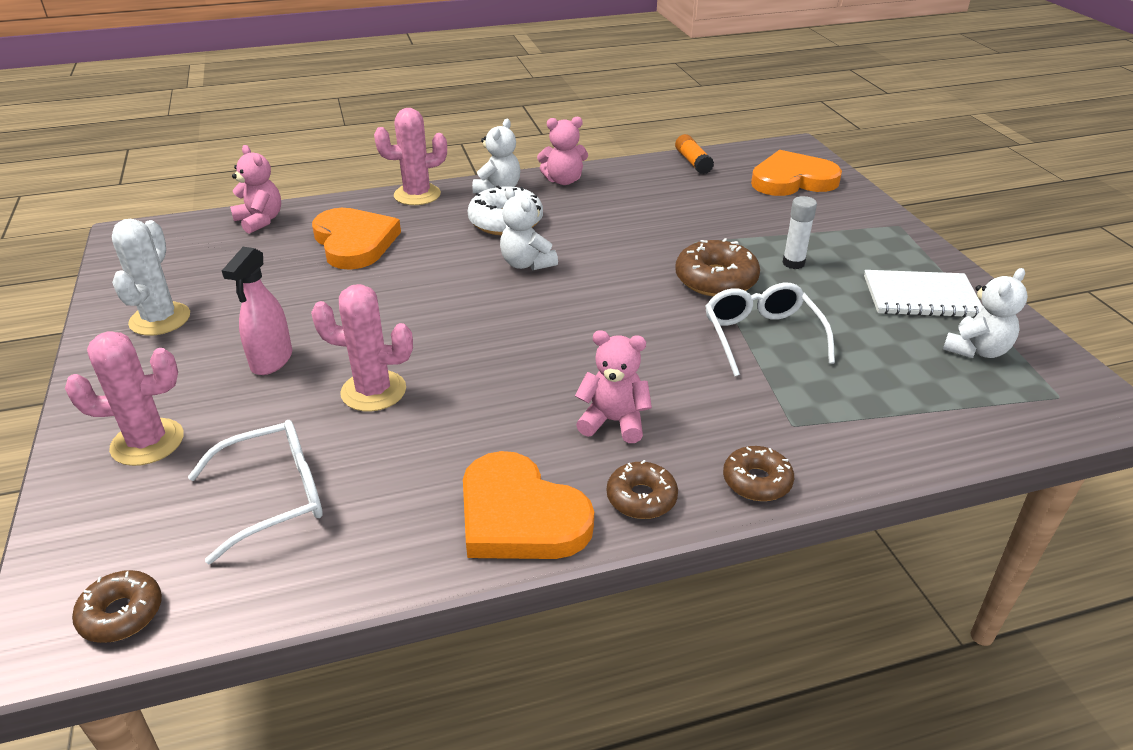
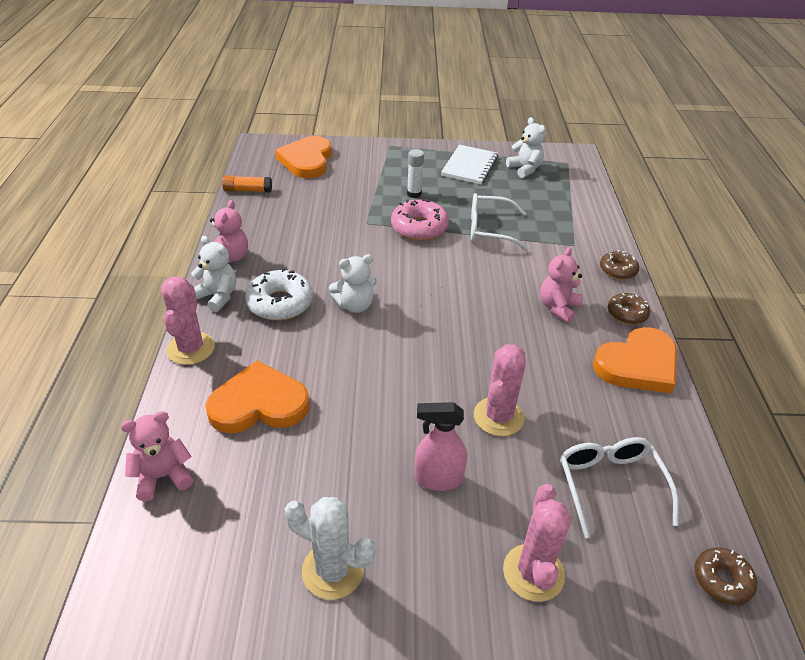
camera: 75 degrees left, 5 degrees up
pink spray bottle [222,247,292,375] -> pink spray bottle turned 150 degrees clockwise [414,402,467,491]
brown donut [675,238,760,297] -> pink donut [391,199,449,241]

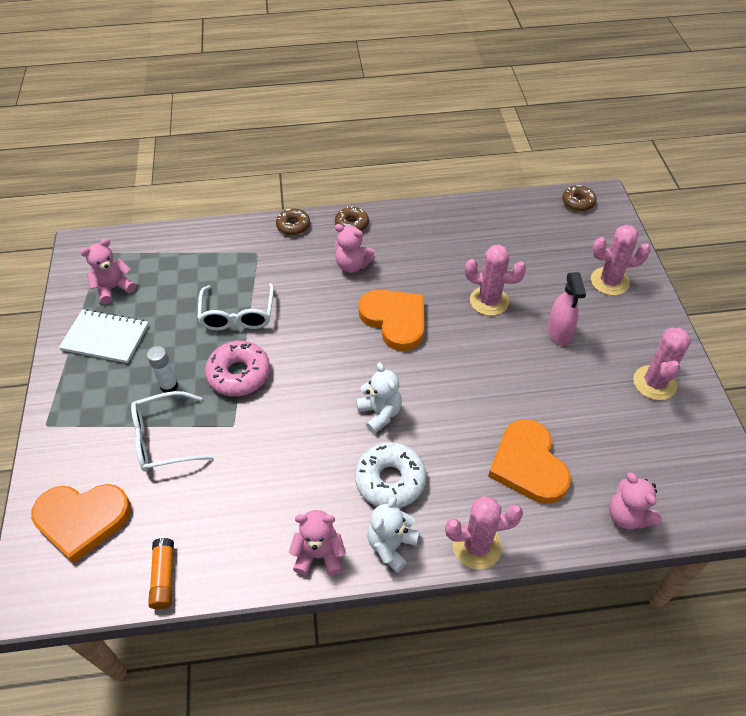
camera: 95 degrees left, 10 degrees up
white cactus [285,497,376,600] -> pink cactus [633,328,691,400]
white teddy bear [506,117,545,178] -> pink teddy bear [80,239,136,304]
white glasses [560,437,679,538] -> white glasses moved to [131,391,213,472]
orange heart [593,327,677,394] -> orange heart moved to [358,290,424,351]

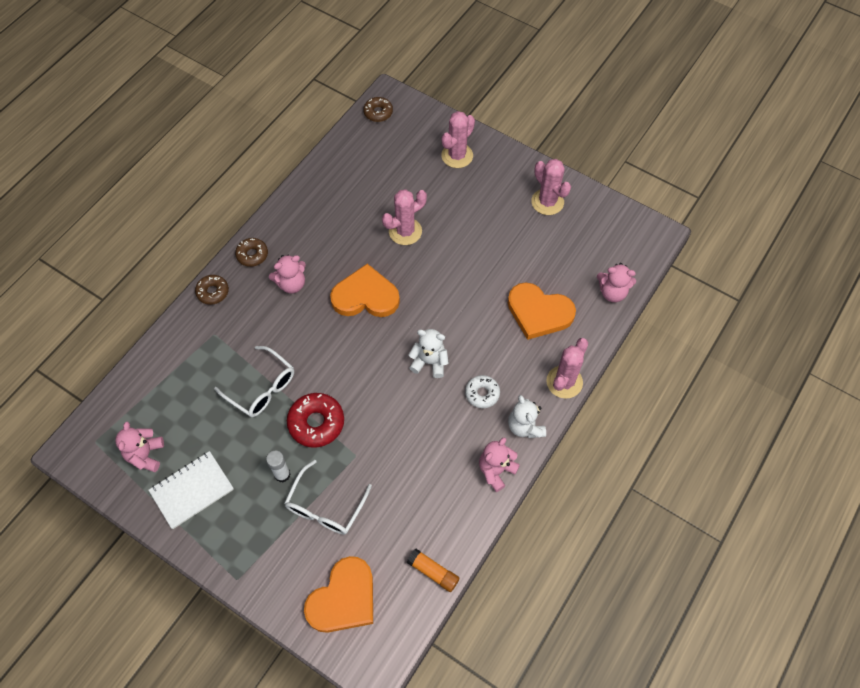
camera: 50 degrees left, 10 degrees up
pink donut [205,341,270,396] -> red donut [287,393,344,448]
white donut [355,442,426,508] -> white donut [465,375,500,408], size x0.62
pink spray bottle [548,272,586,345] -> none

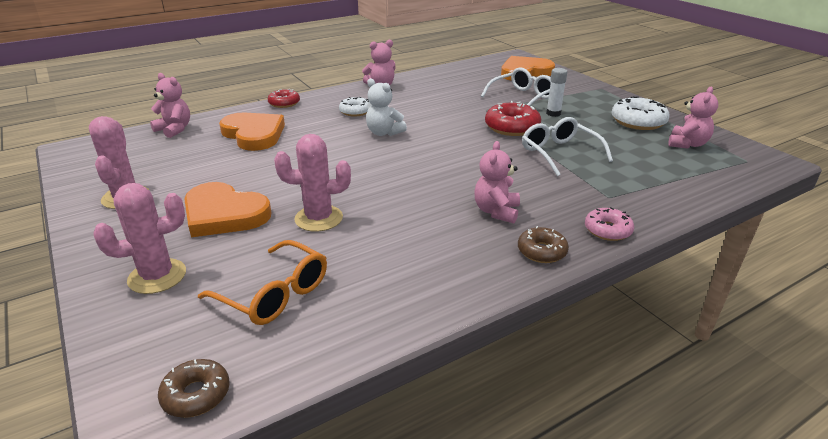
camera: 155 degrees left, 30 degrees down
white notebook [148,451,234,529] -> white donut [612,96,670,130]
brown donut [195,275,229,305] -> pink donut [585,207,634,241]
pink teddy bear [269,255,306,293] -> pink teddy bear turned 75 degrees counterclockwise [474,141,520,223]
orange heart [330,264,400,317] -> orange heart moved to [184,182,272,237]
orange glue stick [407,548,459,592] -> none
white teddy bear [508,395,546,438] -> none
pink cactus [546,338,588,399] -> red donut [268,89,300,108]
none -> orange glasses [198,240,327,325]

